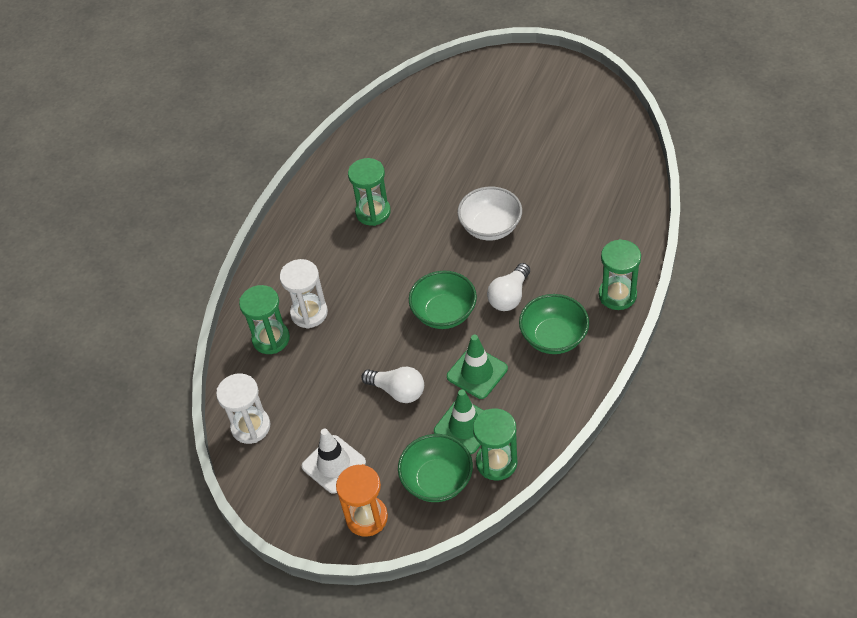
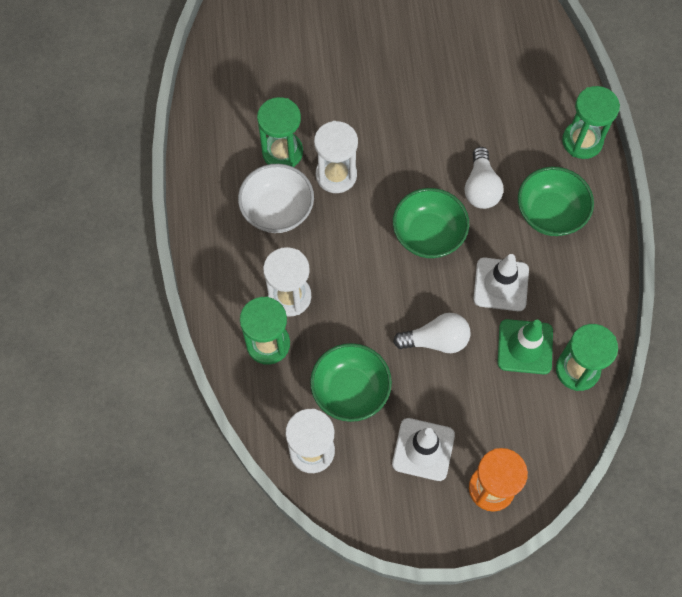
camera: 35 degrees left, 15 degrees up
green bowl [398,434,473,502] -> green bowl moved to [310,343,392,422]
green traffic cone [447,335,508,399] -> white traffic cone [473,254,529,311]
white bowl [457,187,522,241] -> white bowl moved to [238,164,314,233]
none -> white hourglass [314,121,358,193]

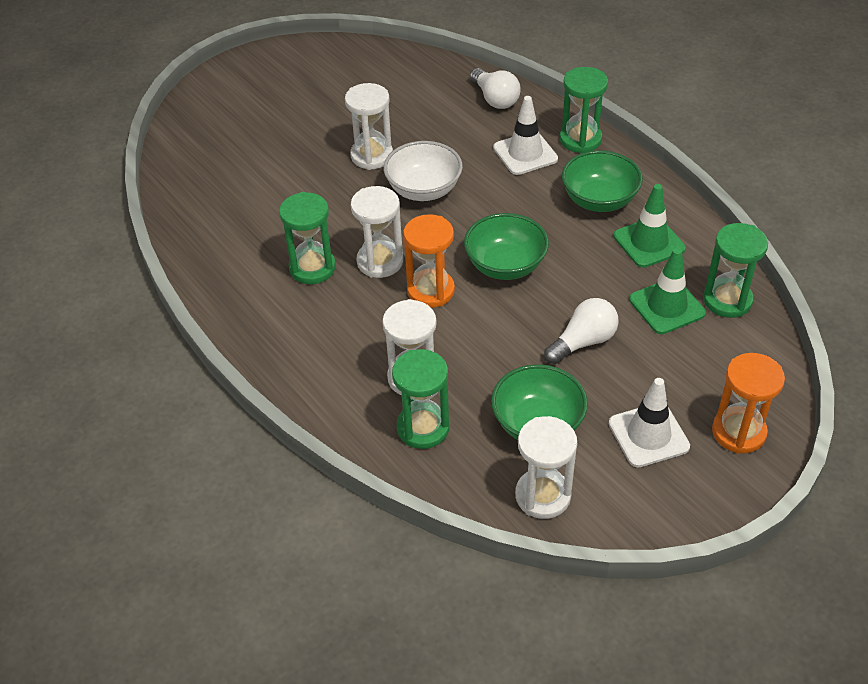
camera: 30 degrees left, 20 degrees down
white bowl [238,164,314,233] -> white bowl moved to [384,141,463,201]
white light bulb [465,147,503,209] -> white light bulb moved to [470,68,520,109]
white traffic cone [473,254,529,311] -> white traffic cone moved to [493,96,558,175]
none -> white hourglass [345,83,393,170]
none -> orange hourglass [403,214,455,308]
none -> green traffic cone [613,184,686,268]

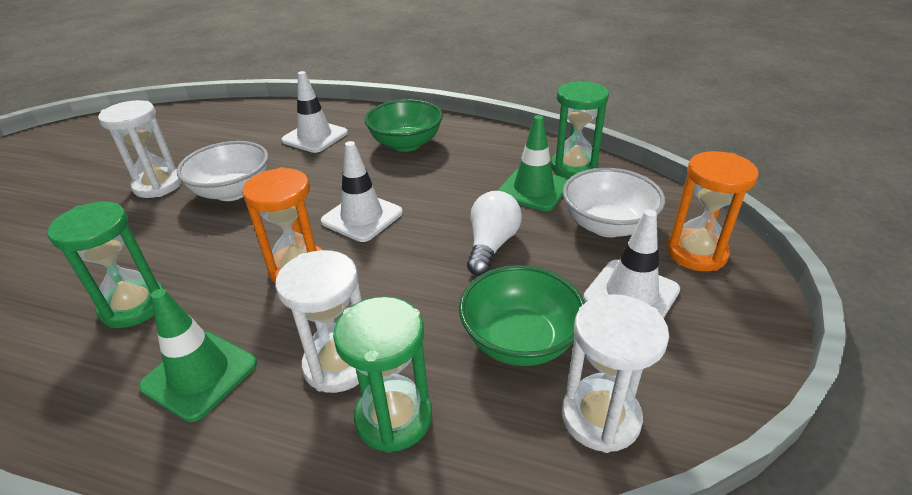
camera: 35 degrees left, 10 degrees down
white hourglass [351,186,403,278] -> none
green bowl [464,213,549,280] -> white traffic cone [321,141,403,242]
white light bulb [470,68,520,109] -> none
green hourglass [560,67,608,153] -> none
green traffic cone [613,184,686,268] -> green traffic cone moved to [139,289,257,422]
none -> white bowl [563,168,665,237]

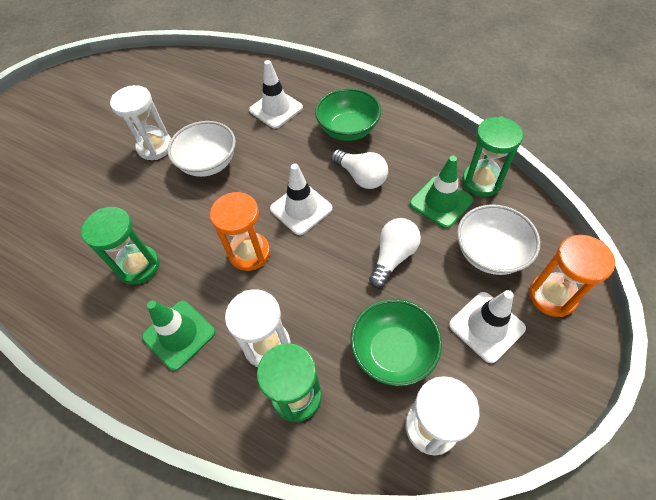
camera: 15 degrees right, 20 degrees up
none -> white light bulb [331,150,388,189]

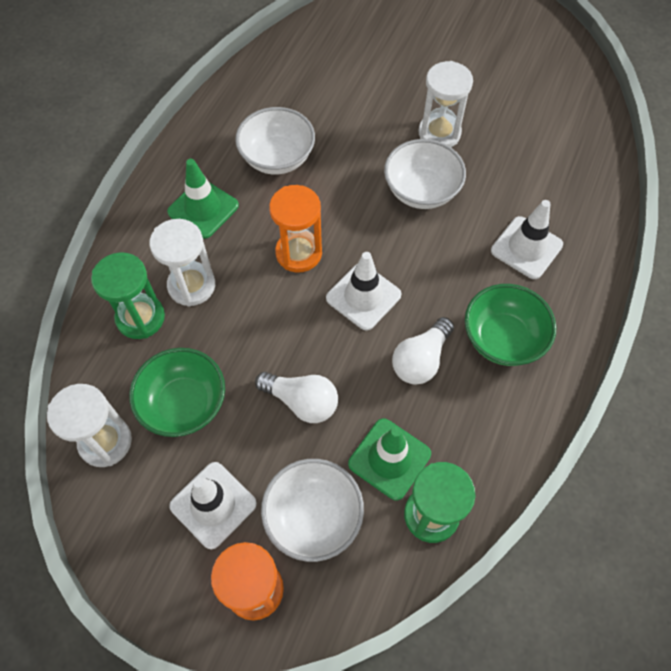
camera: 80 degrees right, 5 degrees up
green hourglass [81,207,159,285] -> white bowl [235,107,315,175]

